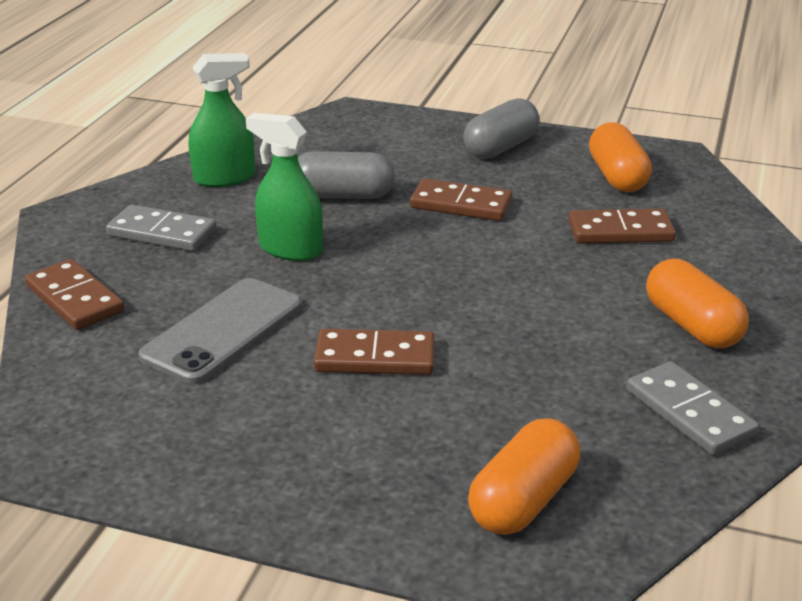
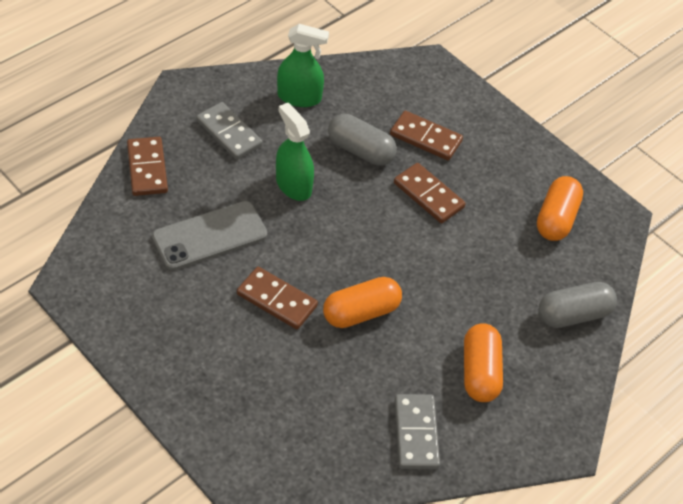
camera: 25 degrees right, 20 degrees up
grey capsule [463,98,540,159] -> grey capsule moved to [539,282,617,328]
orange capsule [468,418,580,535] -> orange capsule moved to [323,277,402,328]
brown domino [568,209,676,243] -> brown domino moved to [390,111,463,161]

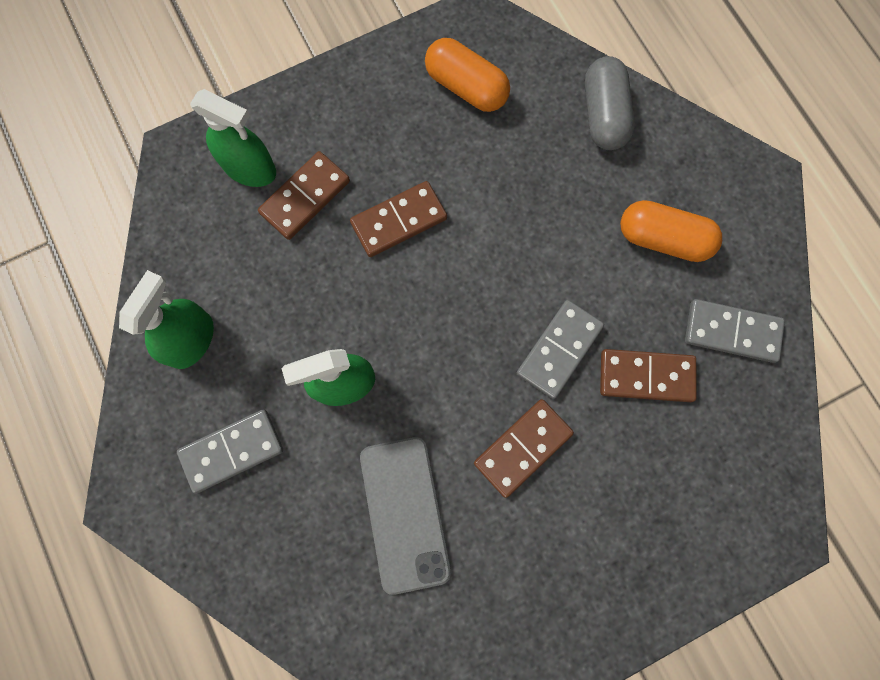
camera: 70 degrees left, 25 degrees up
brown domino [127,137,168,196] -> brown domino moved to [600,349,697,402]
orange capsule [323,277,402,328] -> grey domino [517,300,604,399]
grey capsule [328,114,397,166] -> none
none -> green spray bottle [190,89,276,187]

